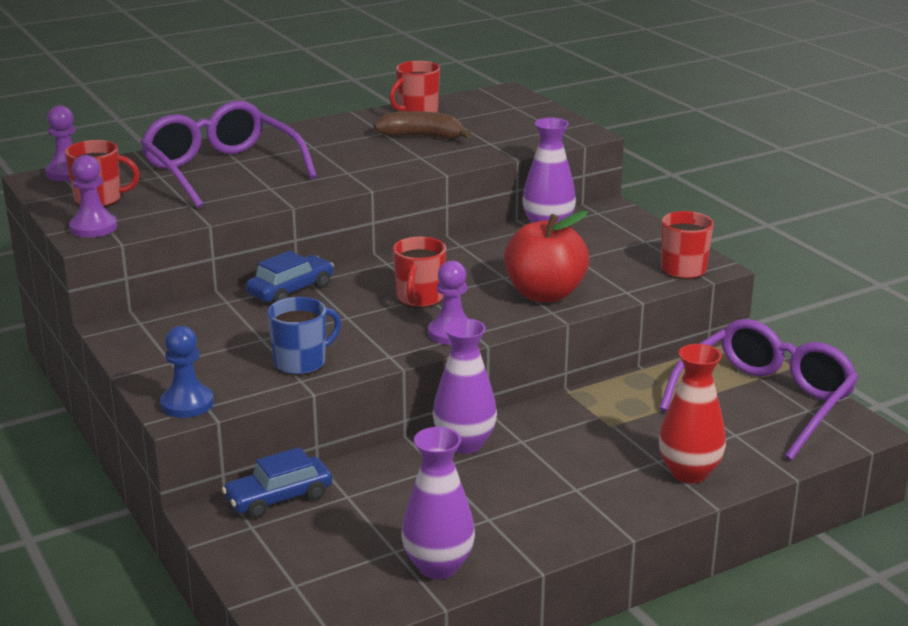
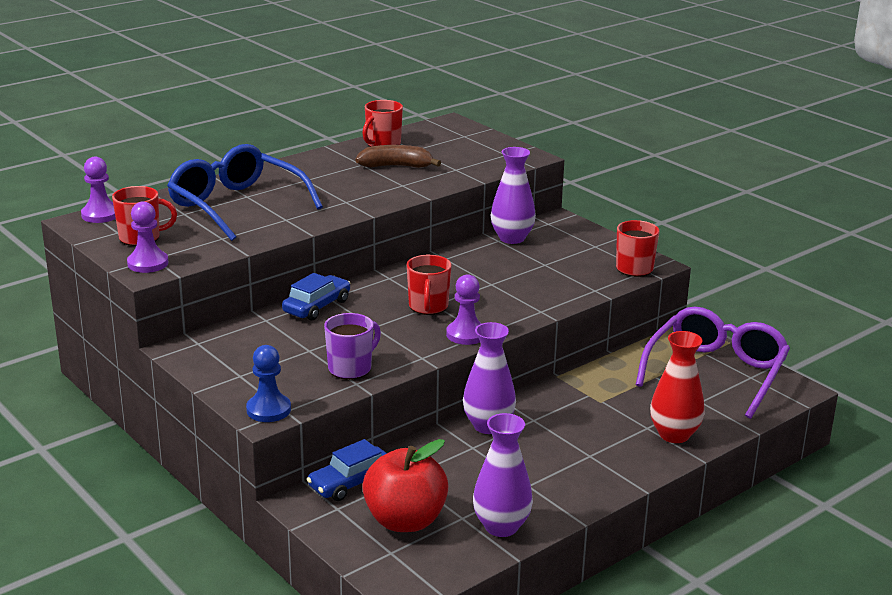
camera: 10 degrees left, 0 degrees up
purple glasses [140,101,317,208] -> blue glasses [167,144,323,241]
blue mug [267,297,341,376] -> purple mug [324,313,381,380]
red apple [504,211,589,302] -> red apple moved to [362,439,449,532]

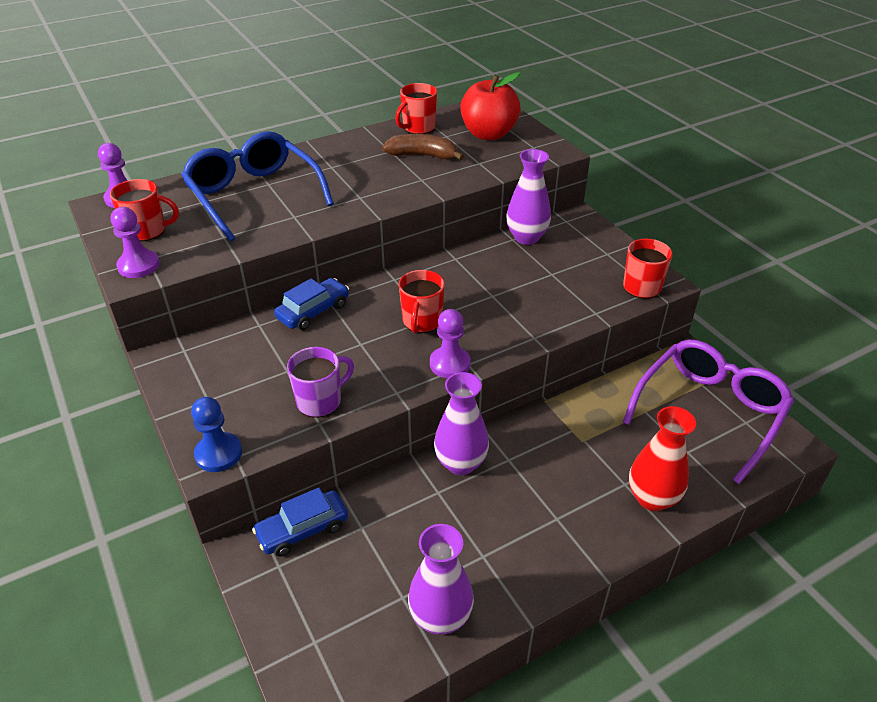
camera: 10 degrees right, 15 degrees up
red apple [362,439,449,532] -> red apple moved to [460,72,521,140]

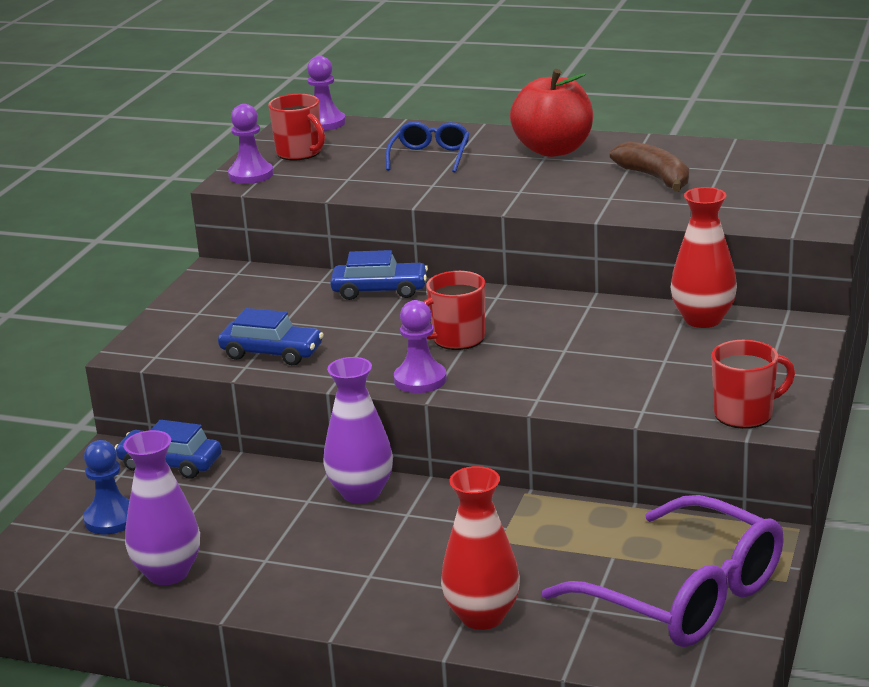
camera: 50 degrees right, 15 degrees down
blue glasses [181,131,334,242] -> blue glasses [386,121,469,172], size x0.51
blue pawn [191,397,242,472] -> blue pawn moved to [83,440,130,534]
purple mug [287,347,354,418] -> blue car [218,308,324,365]
red mug [395,83,437,134] -> none
red apple [460,72,521,140] -> red apple moved to [510,69,593,157]
purple vase [506,149,551,245] -> red vase [671,187,737,328]
purple glasses [622,339,794,484] -> purple glasses turned 45 degrees clockwise [542,495,784,647]

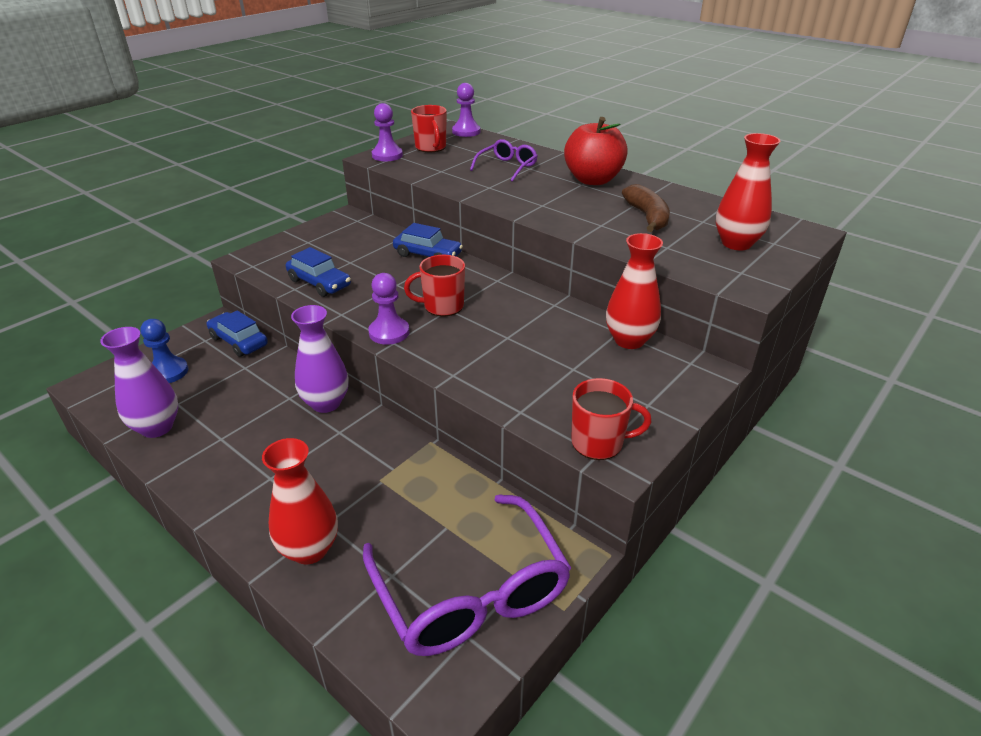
camera: 20 degrees right, 10 degrees up
blue glasses [386,121,469,172] -> purple glasses [470,139,538,182]
none -> red vase [716,133,781,251]

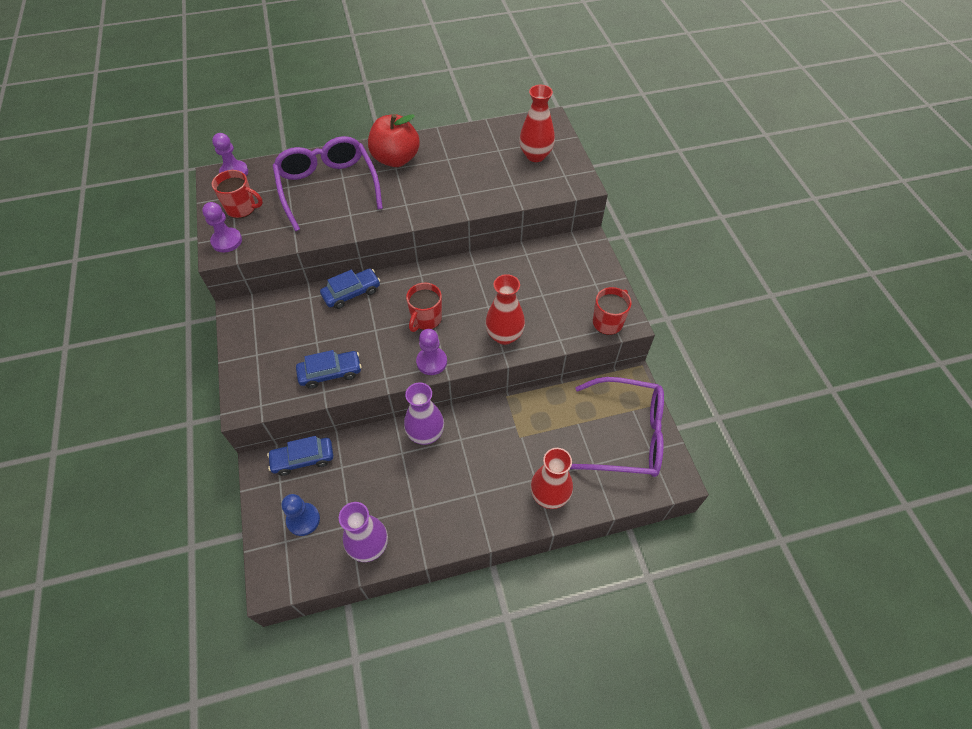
camera: 55 degrees left, 20 degrees up
purple glasses [470,139,538,182] -> purple glasses [273,136,383,231], size x1.95
red vase [606,233,663,349] -> red vase moved to [485,274,525,345]
brown banana [622,184,670,232] -> none

